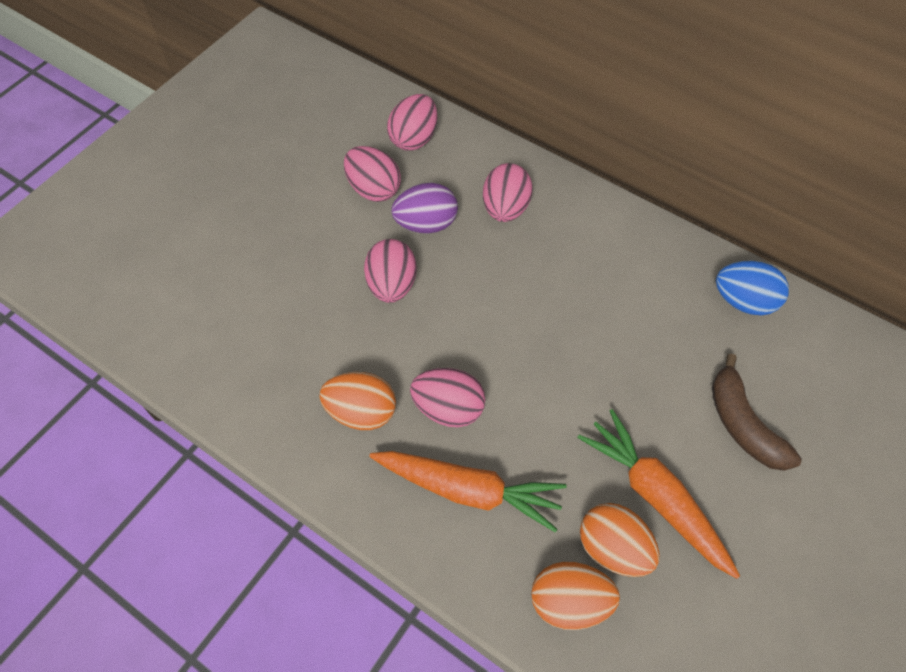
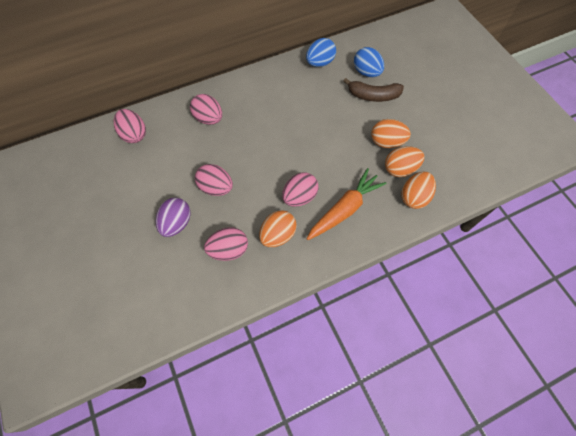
camera: 60 degrees left, 5 degrees up
pink egg [344,146,401,202] -> pink egg moved to [204,227,248,261]
purple egg [391,183,458,234] -> purple egg moved to [156,198,191,237]
orange carrot [577,409,740,579] -> orange egg [371,119,411,148]
none -> blue egg [354,47,384,77]

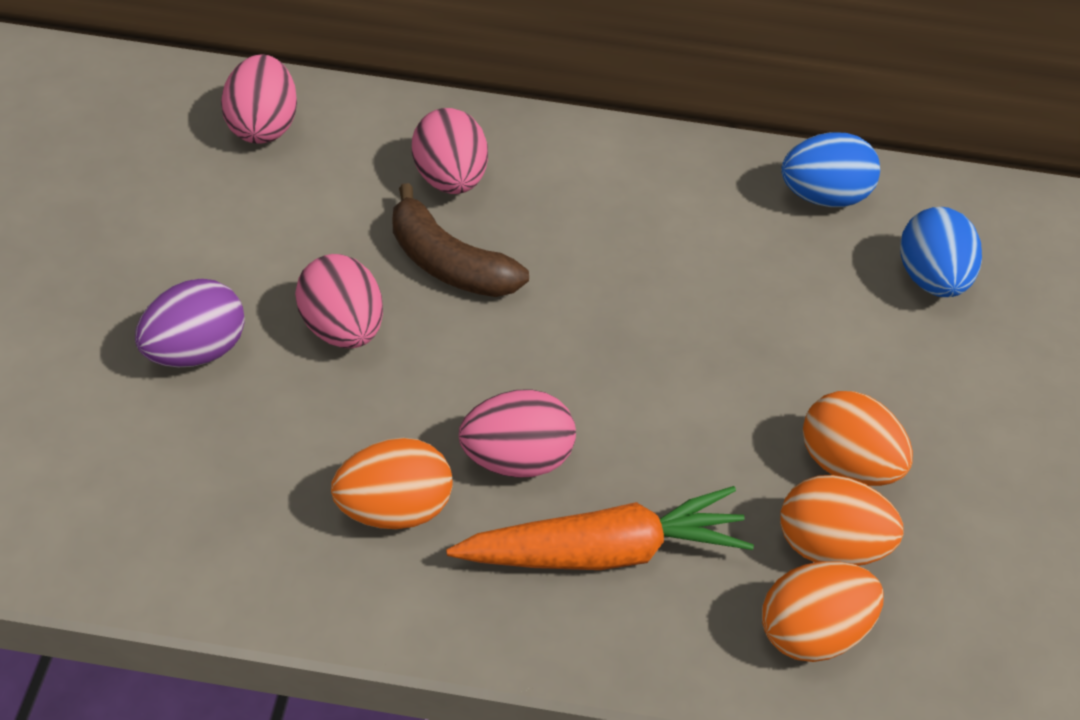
camera: 30 degrees right, 15 degrees down
pink egg [204,227,248,261] -> none
brown banana [343,78,404,102] -> brown banana moved to [393,183,529,297]

